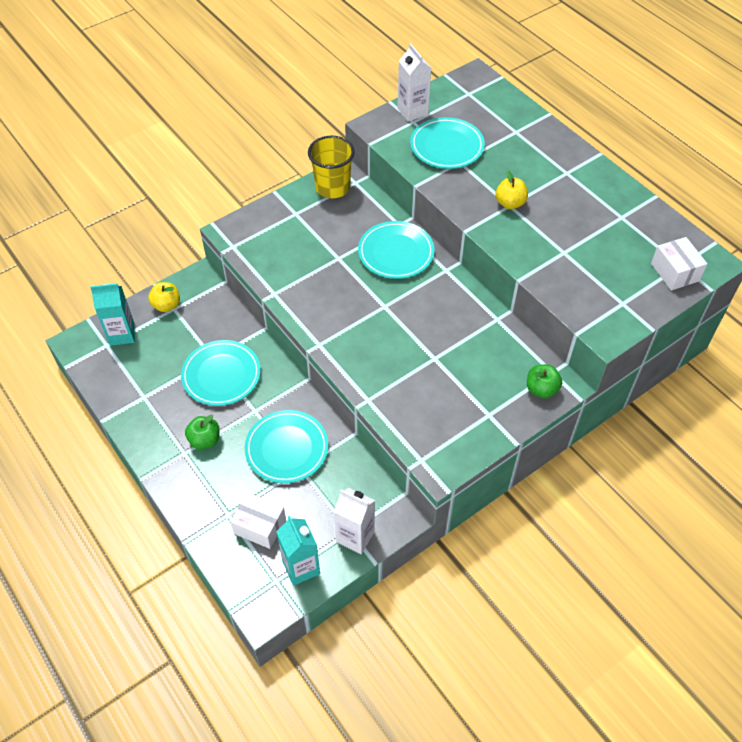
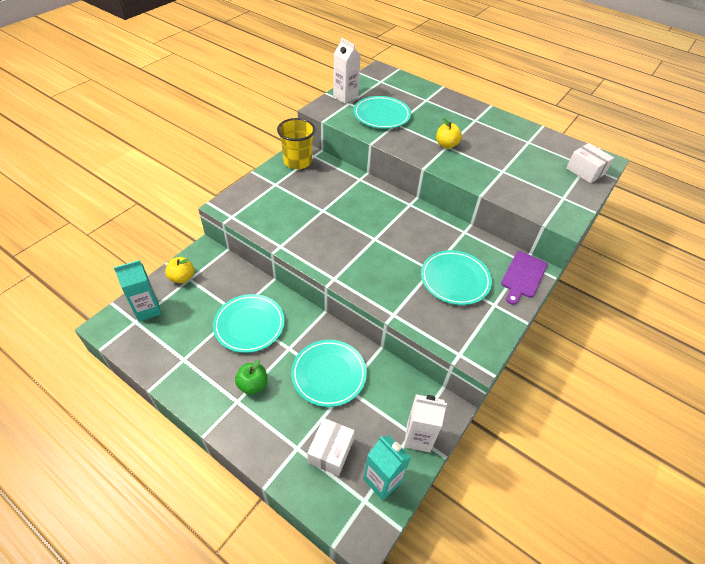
camera: 20 degrees left, 5 degrees down
white box [230,492,286,549] -> white box turned 75 degrees counterclockwise [307,418,355,476]
turquoise plate [358,221,435,279] -> turquoise plate moved to [421,250,492,305]
green apple [527,364,562,398] -> purple cutting board [501,251,548,305]

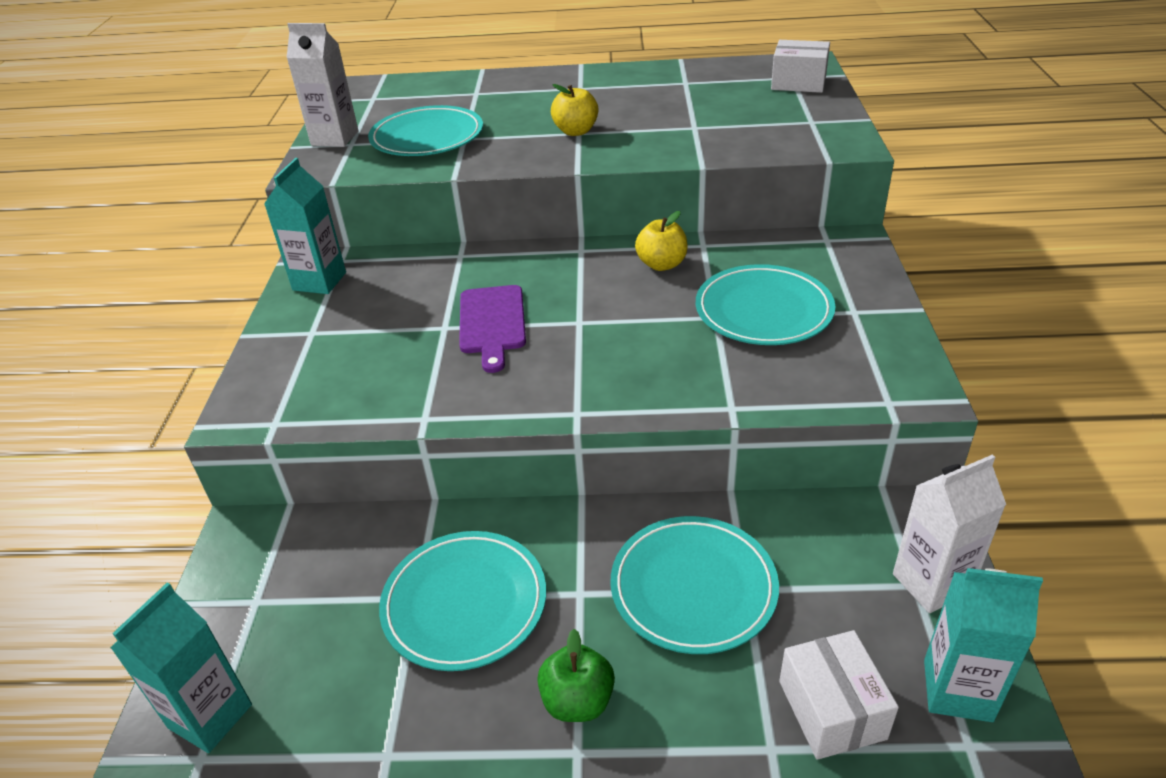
camera: 30 degrees left, 10 degrees down
yellow apple [165,257,194,283] -> yellow apple moved to [635,211,688,271]
yellow cup [277,118,315,169] -> turquoise carton [264,158,346,294]
purple cutting board [501,251,548,305] -> purple cutting board moved to [459,285,526,373]

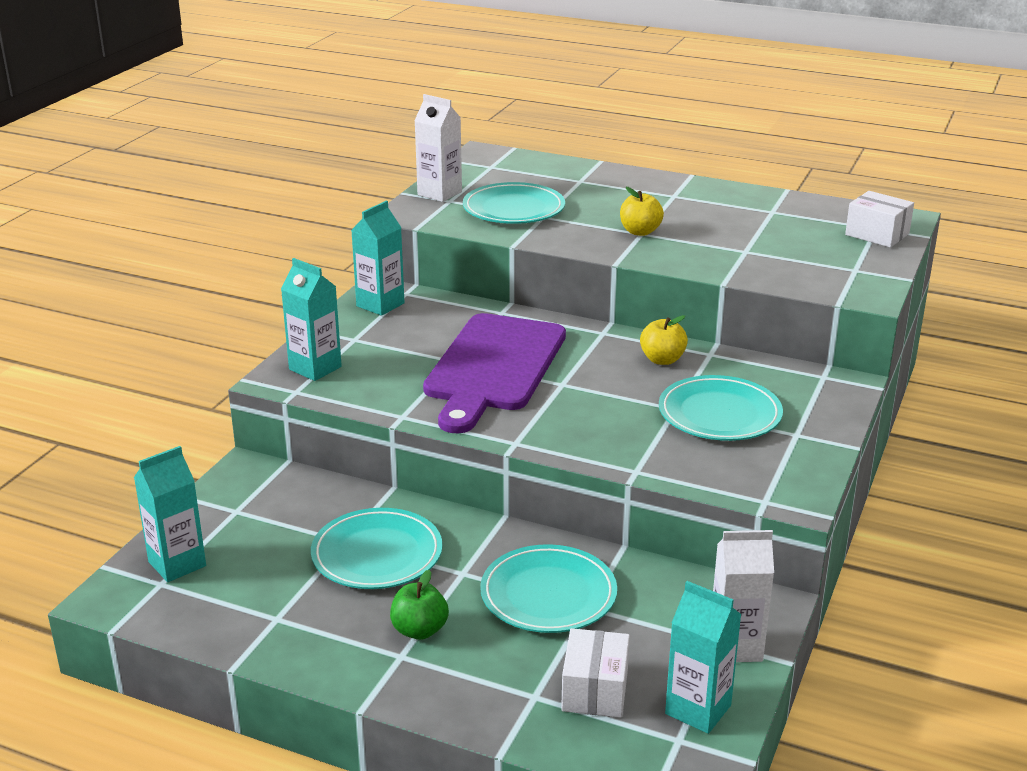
camera: 20 degrees right, 10 degrees down
purple cutting board [459,285,526,373] -> purple cutting board [423,313,566,433], size x1.89
none -> turquoise carton [281,258,342,381]

